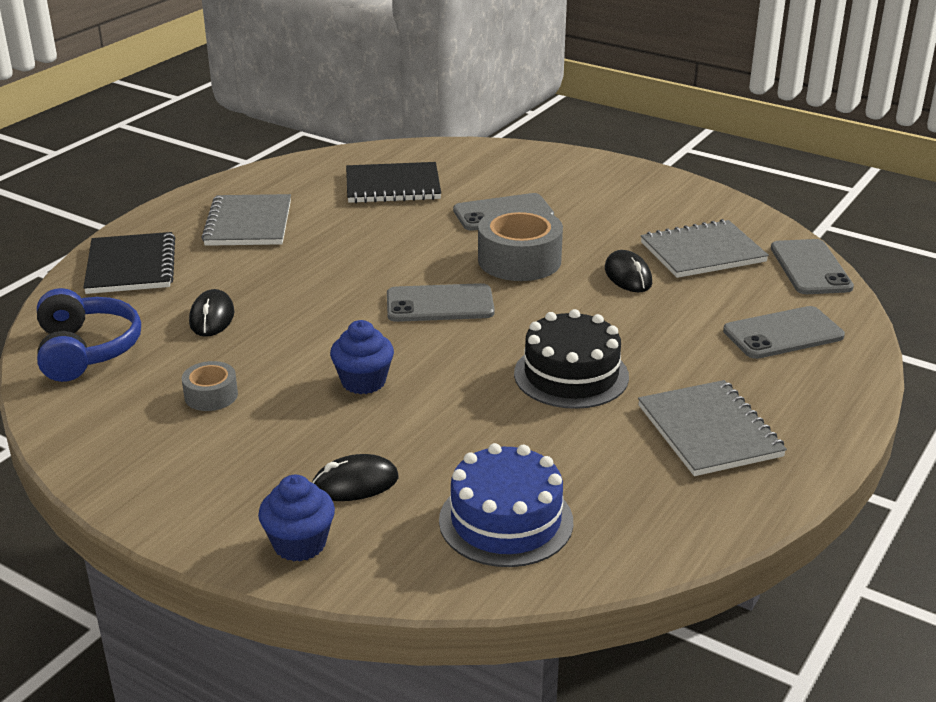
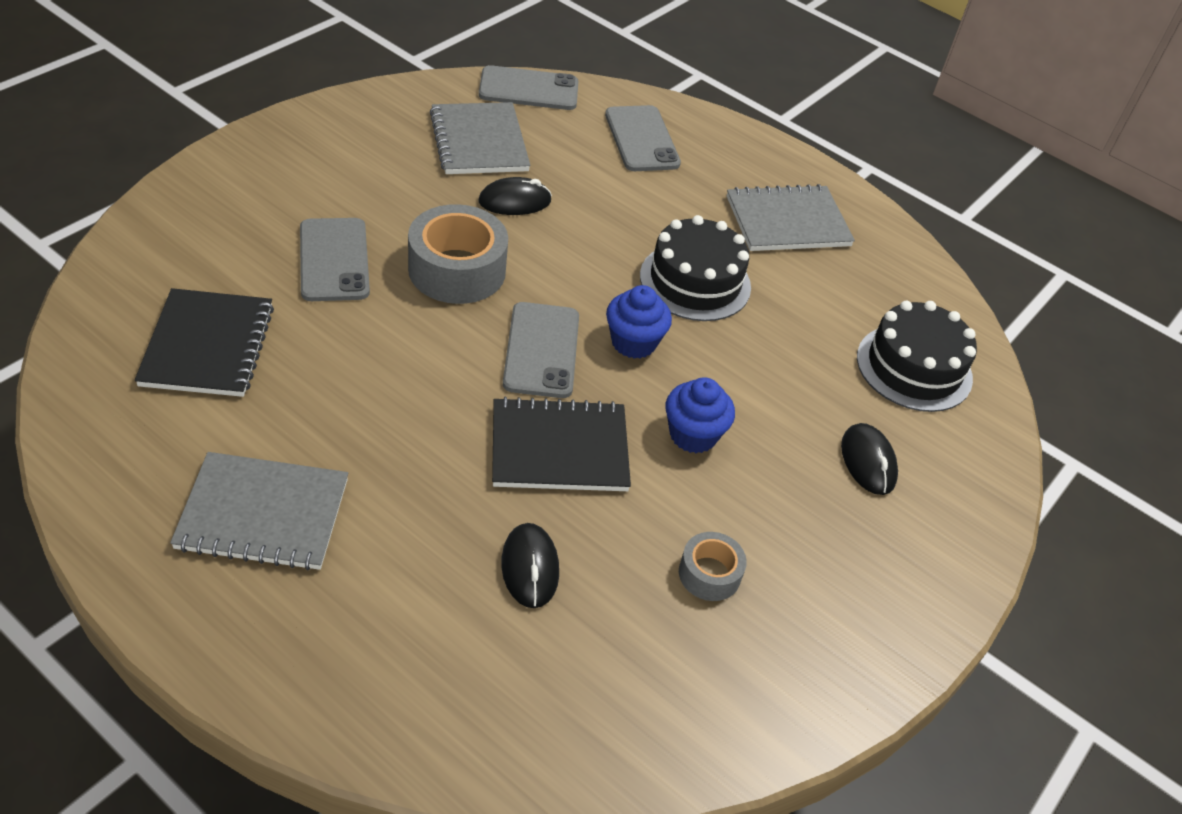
camera: 90 degrees left, 15 degrees up
blue headphones [37,288,141,382] -> none
black notebook [83,232,175,294] -> black notebook moved to [492,397,631,491]
black mouse [189,289,234,337] -> black mouse turned 75 degrees clockwise [501,523,559,608]
blue cupcake [258,475,335,562] -> blue cupcake moved to [606,285,672,359]
blue cake [439,443,573,567] -> black cake [857,301,977,412]

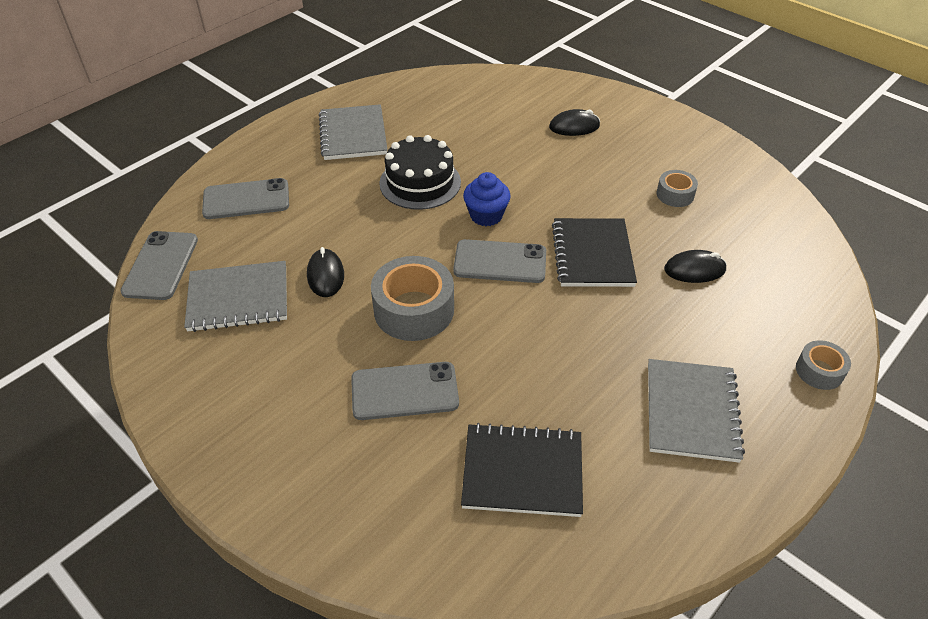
camera: 80 degrees left, 0 degrees up
blue cupcake [666,377,735,453] -> none
black cake [857,301,977,412] -> none
none -> grey tape [796,340,851,390]

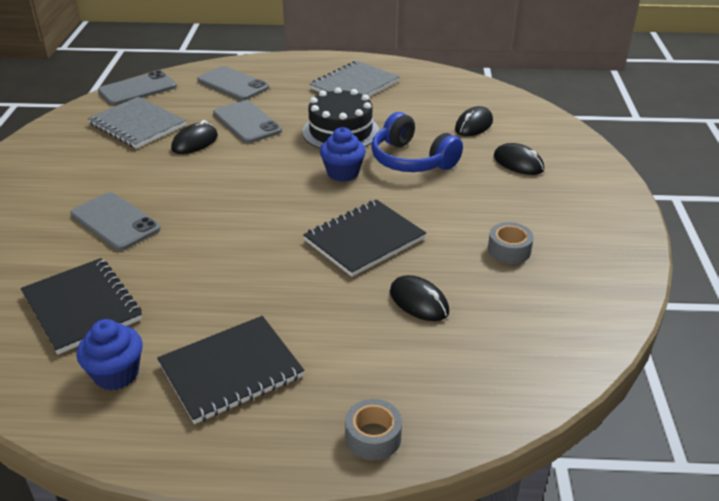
camera: 50 degrees right, 10 degrees down
grey tape [371,256,454,341] -> none
grey phone [453,239,546,283] -> grey phone moved to [213,100,282,143]
grey notebook [648,359,745,463] -> black notebook [157,316,304,424]
none -> blue cupcake [77,319,143,391]
none -> blue headphones [371,112,463,172]
none -> black mouse [455,106,493,136]

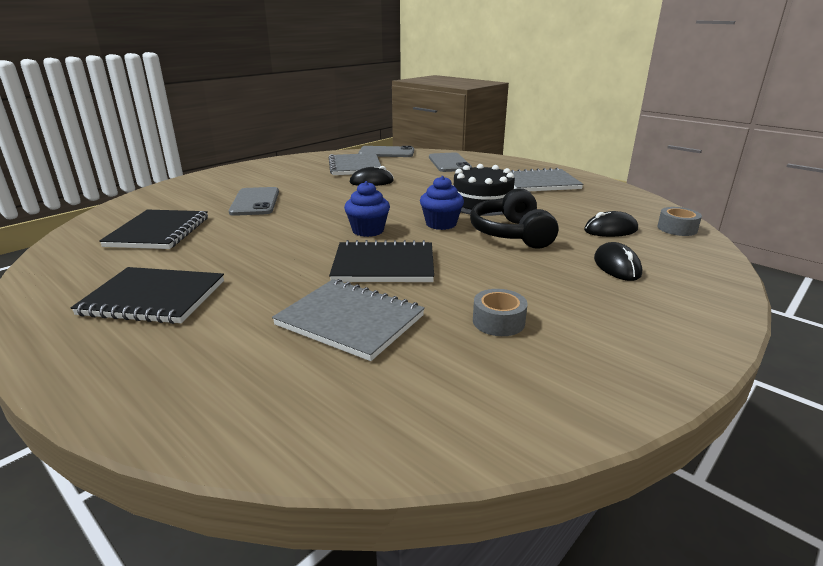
camera: 40 degrees right, 10 degrees down
blue cupcake [77,319,143,391] -> blue cupcake moved to [344,181,390,237]
grey phone [213,100,282,143] -> none
grey tape [345,399,402,461] -> grey tape moved to [657,207,702,236]
blue headphones [371,112,463,172] -> black headphones [470,188,558,249]
black mouse [390,275,449,321] -> grey notebook [272,279,425,361]

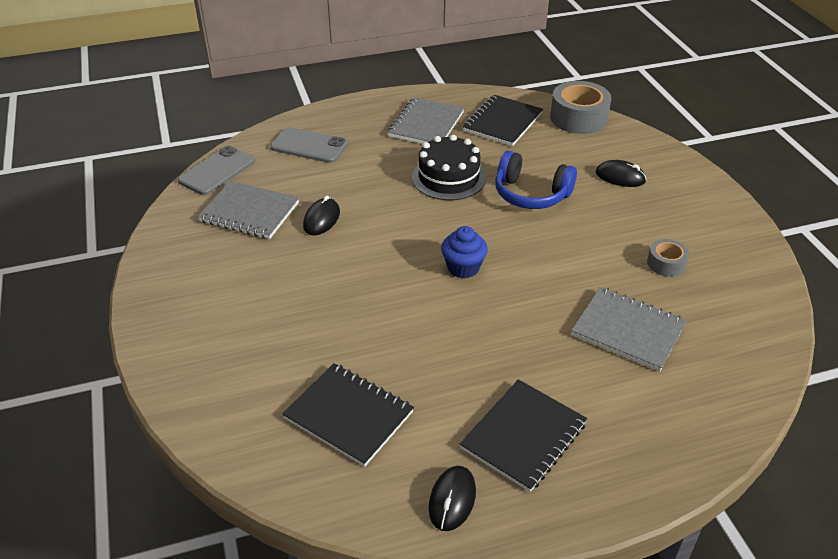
camera: 60 degrees left, 15 degrees up
grey phone [229,187,279,216] -> none
grey notebook [272,279,425,361] -> grey notebook turned 60 degrees clockwise [571,287,687,371]
black notebook [329,240,434,282] -> black notebook moved to [463,95,543,146]
blue cupcake [420,176,464,230] -> none
black headphones [470,188,558,249] -> blue headphones [495,151,577,209]
black mouse [584,211,638,237] -> black mouse moved to [429,466,476,531]
grey tape [657,207,702,236] -> grey tape [550,81,611,134], size x1.87

